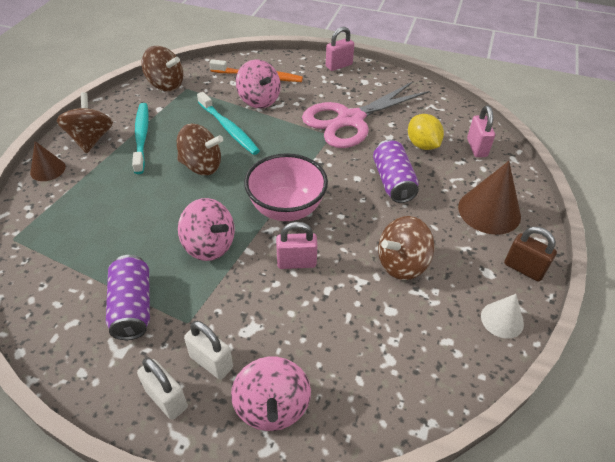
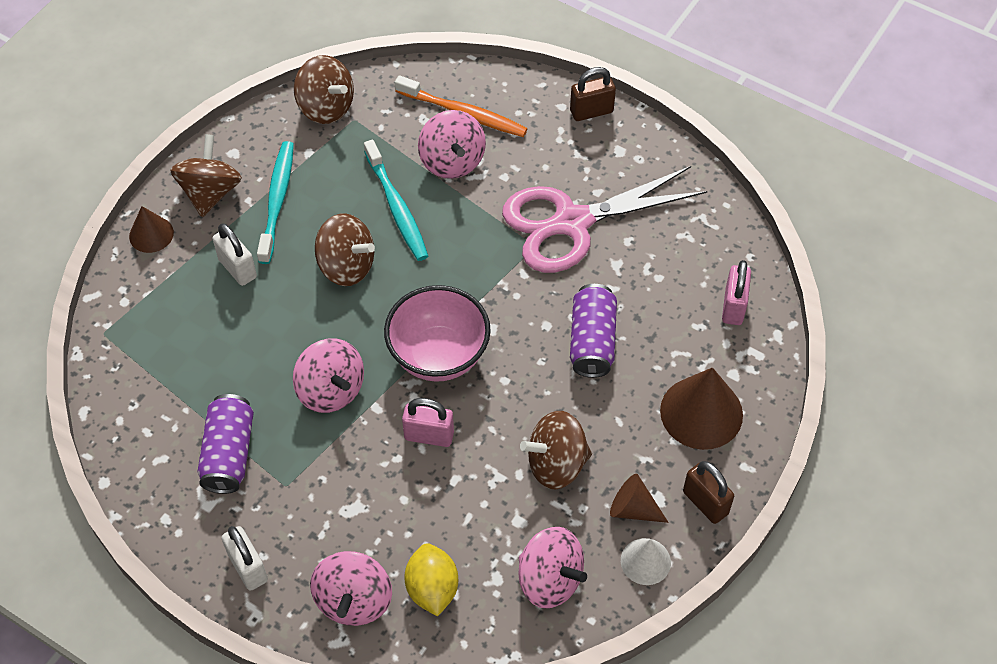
camera: 15 degrees right, 10 degrees up
white padlock [184,321,233,380] -> white padlock moved to [213,223,257,286]
pink padlock [326,27,354,71] -> brown padlock [570,67,616,121]
yellow lemon [408,114,444,150] -> yellow lemon moved to [404,543,458,616]
none -> pink spinning top [519,527,587,609]
none -> brown cone [610,474,669,523]

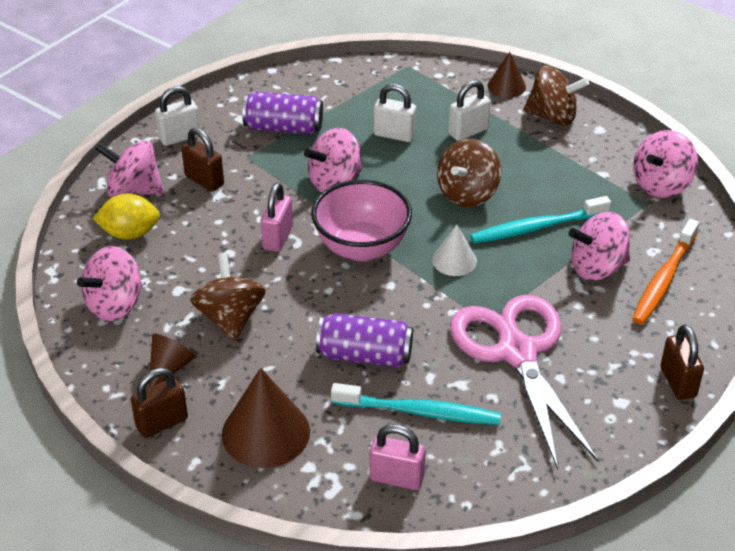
camera: 95 degrees right, 15 degrees down
turquoise toothbrush [257,141,294,264] -> turquoise toothbrush moved to [331,383,501,425]
brown spinning top [294,55,354,124] -> pink spinning top [633,130,698,198]
white cone [621,538,671,585] -> white cone moved to [432,225,477,276]
none -> brown padlock [182,128,224,192]
none -> white padlock [374,84,416,142]

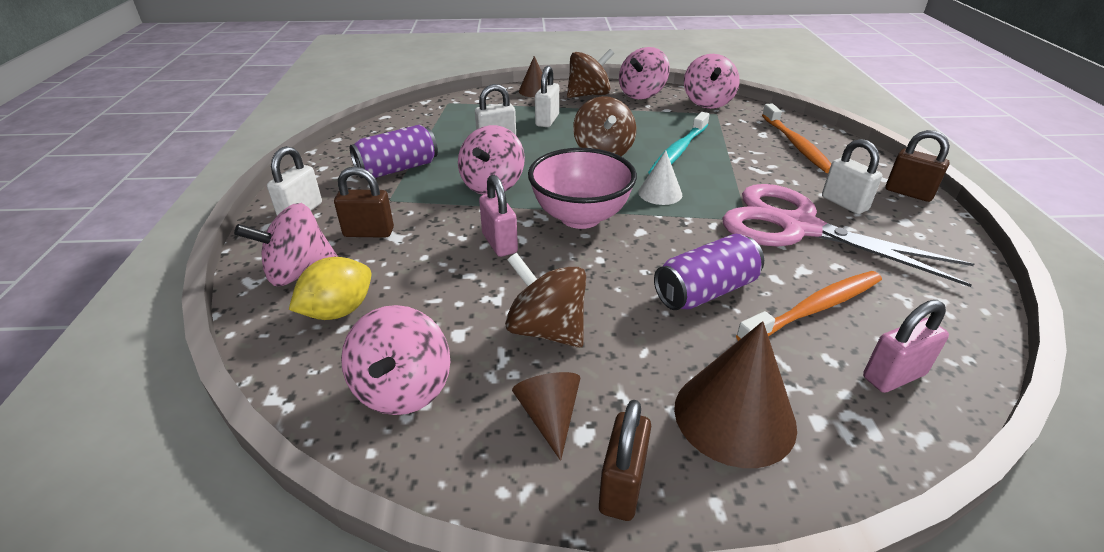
camera: 40 degrees left, 5 degrees down
turquoise toothbrush [331,383,501,425] -> orange toothbrush [736,271,882,341]
pink spinning top [568,212,630,281] -> pink spinning top moved to [619,47,670,99]
none -> white padlock [822,139,882,214]

